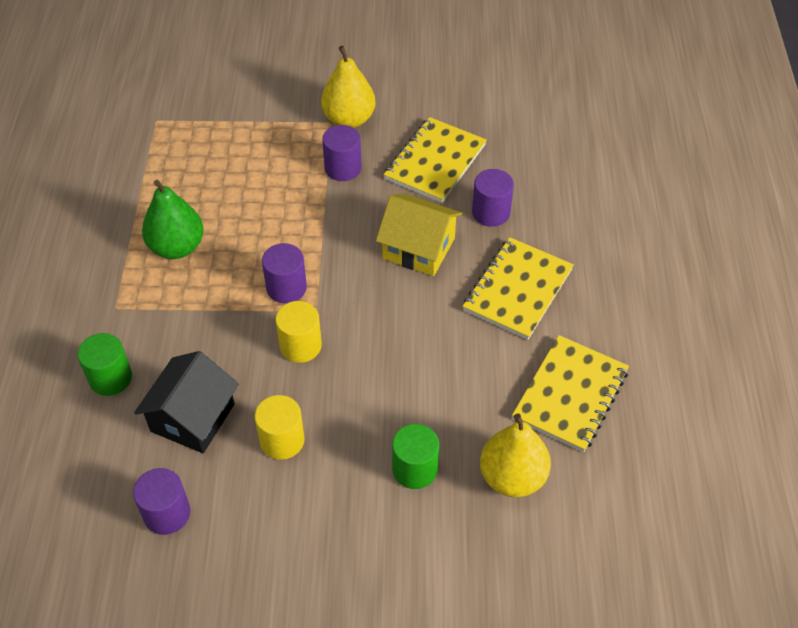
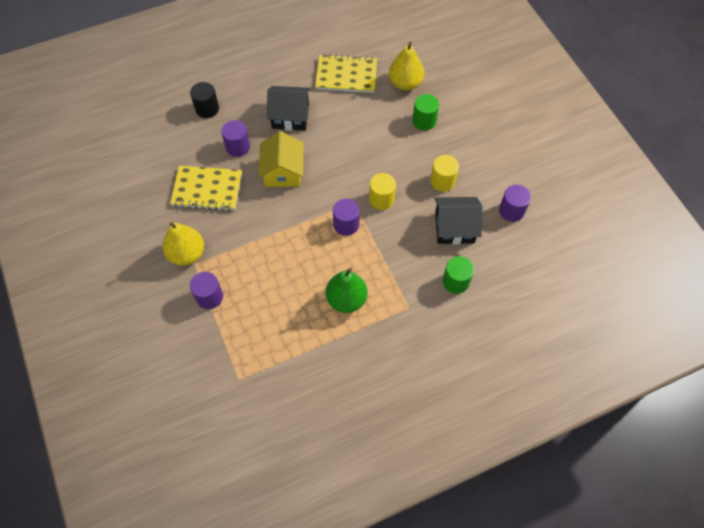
camera: 115 degrees left, 10 degrees up
purple cylinder [322,125,362,181] -> purple cylinder moved to [190,272,223,309]
yellow notebook [463,237,574,340] -> black house [267,86,311,131]
none -> black cylinder [190,82,219,118]

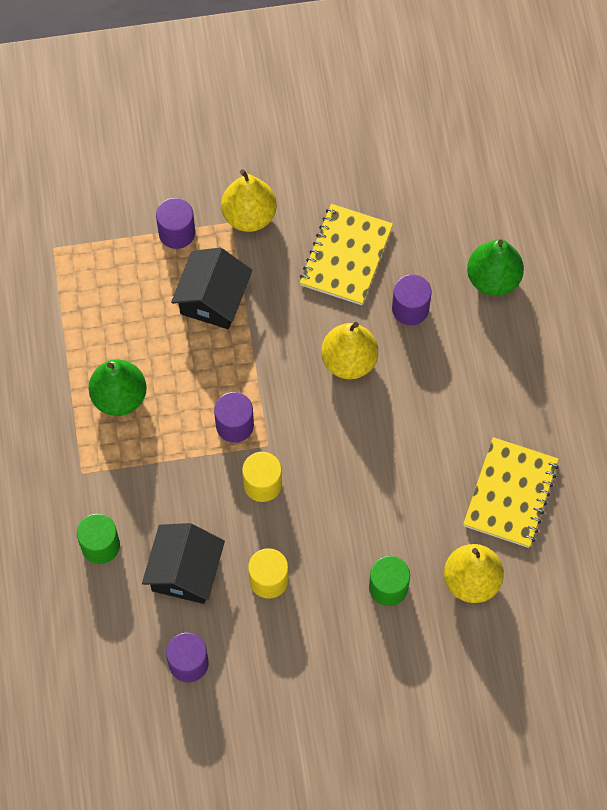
camera: 105 degrees right, 5 degrees up
black cylinder [190,82,219,118] -> green pear [467,239,524,296]
yellow house [258,131,304,187] -> yellow pear [321,322,378,379]
black house [267,86,311,131] -> black house moved to [171,248,252,329]

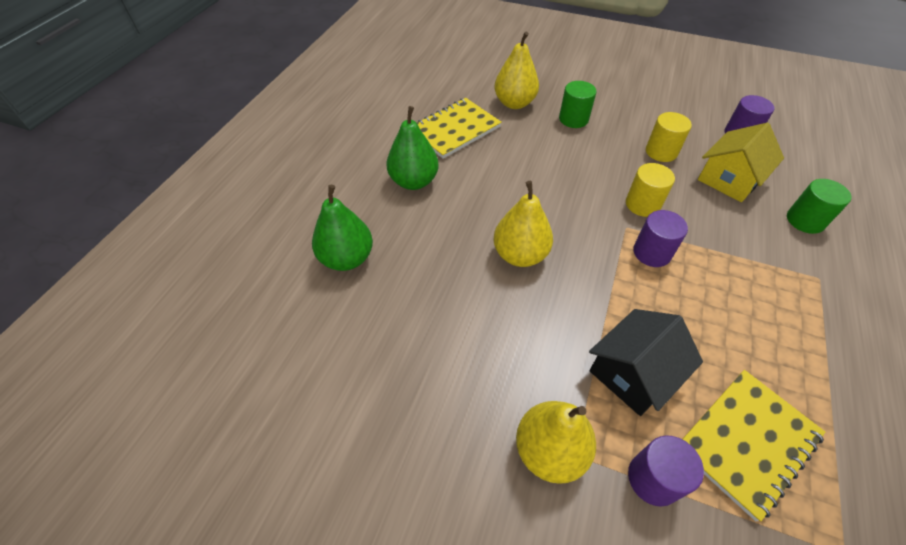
camera: 150 degrees left, 15 degrees down
green pear [89,360,147,416] -> green pear moved to [387,106,439,190]
black house [142,523,225,604] -> yellow house [698,123,784,202]
yellow notebook [300,204,393,305] -> yellow notebook moved to [682,370,825,521]
purple cylinder [392,274,432,325] -> none

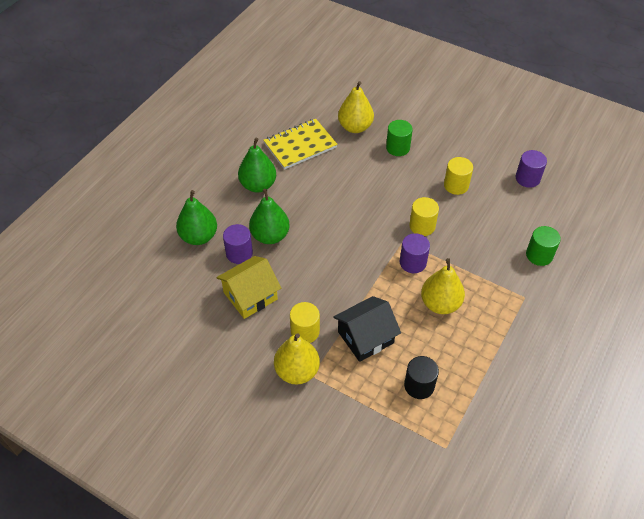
camera: 10 degrees right, 0 degrees up
yellow pear [493,181,553,267] -> yellow pear moved to [421,258,465,314]
purple cylinder [628,435,704,507] -> purple cylinder moved to [223,224,253,264]
yellow notebook [682,370,825,521] -> black cylinder [404,356,439,399]
yellow house [698,123,784,202] -> yellow house moved to [216,256,281,319]
none -> green pear [249,189,290,244]
none -> yellow cylinder [290,302,320,343]

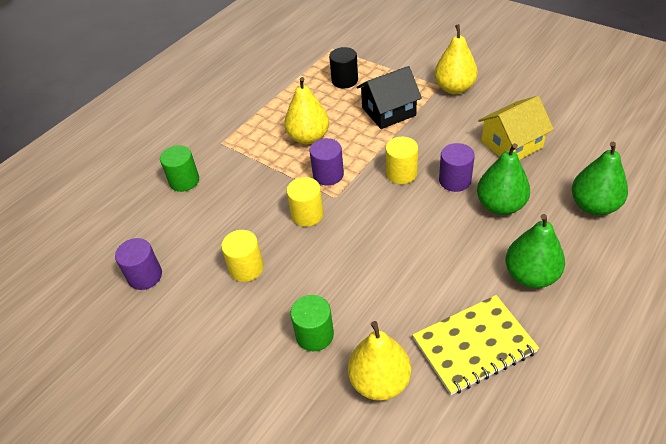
camera: 170 degrees left, 5 degrees down
purple cylinder [223,224,253,264] -> purple cylinder moved to [439,143,475,192]
yellow cylinder [290,302,320,343] -> yellow cylinder moved to [385,137,418,184]

